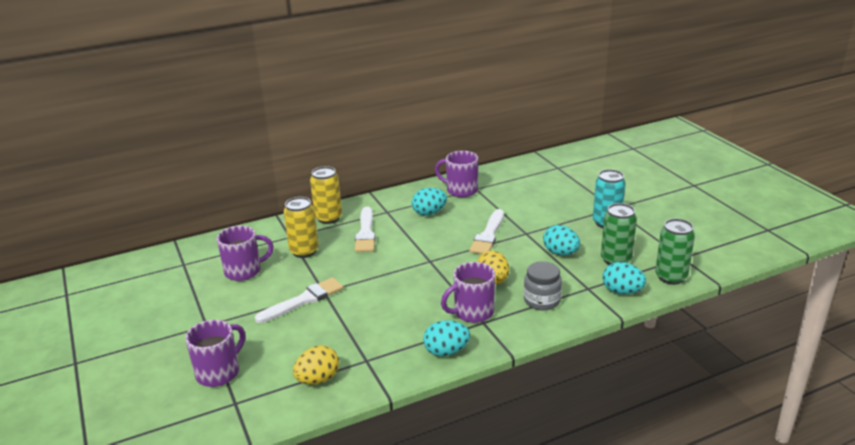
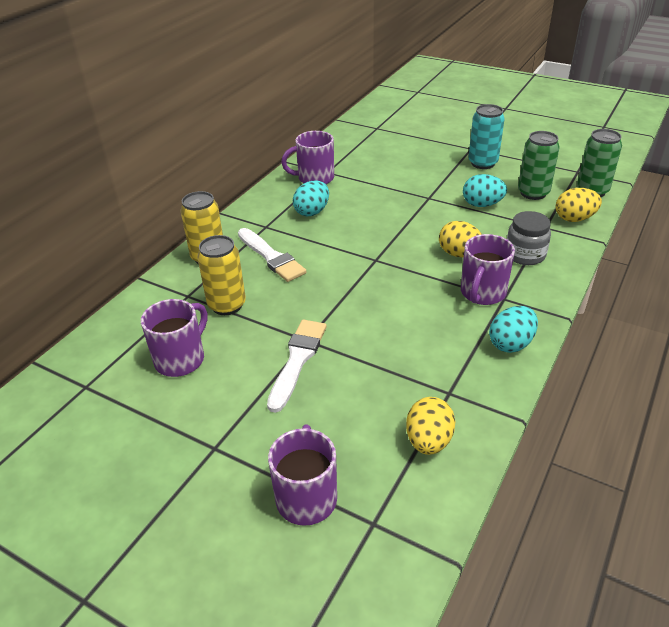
camera: 35 degrees left, 10 degrees up
white brush [470,209,504,254] -> none
turquoise egg [602,262,646,294] -> yellow egg [556,188,602,222]

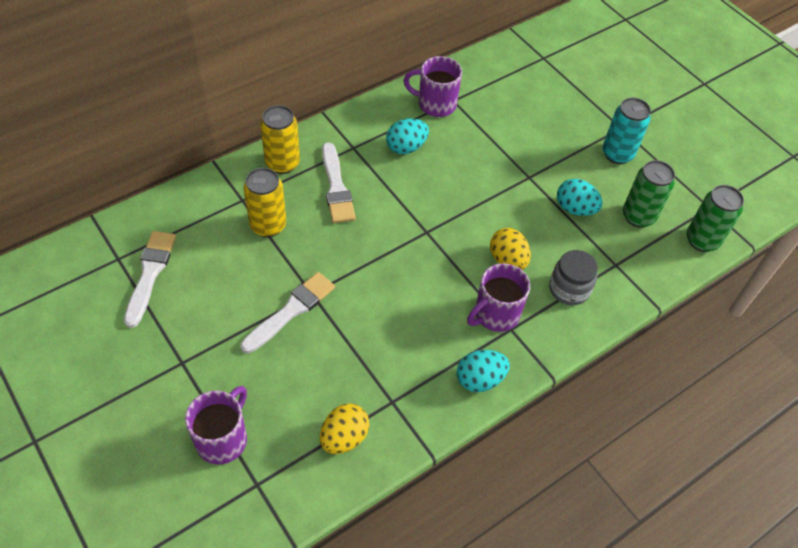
camera: 20 degrees right, 15 degrees up
purple mug [141,299,207,377] -> none
yellow egg [556,188,602,222] -> none
none -> white brush [124,231,176,328]

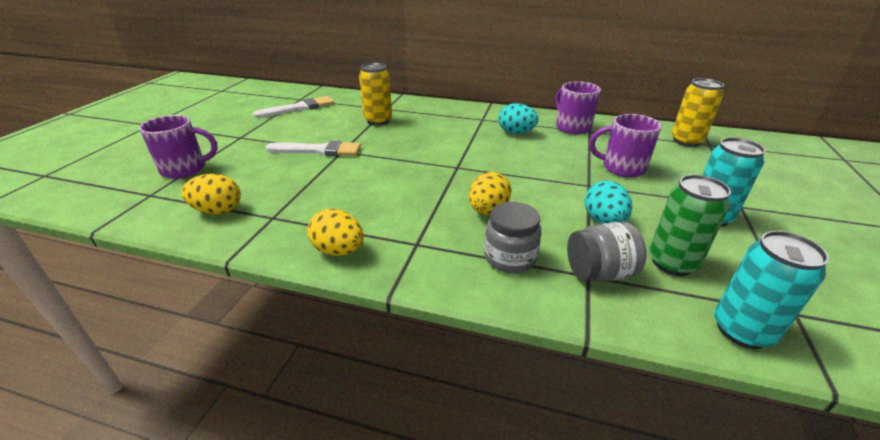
camera: 55 degrees right, 20 degrees down
yellow can [260,105,300,174] -> yellow can moved to [671,78,724,147]
white brush [322,142,356,223] -> none
turquoise egg [457,350,510,392] -> yellow egg [307,209,364,256]
purple mug [467,263,530,332] -> purple mug moved to [589,114,662,177]
green can [686,185,744,252] -> turquoise can [714,231,829,349]
none -> grey jar [567,222,646,282]

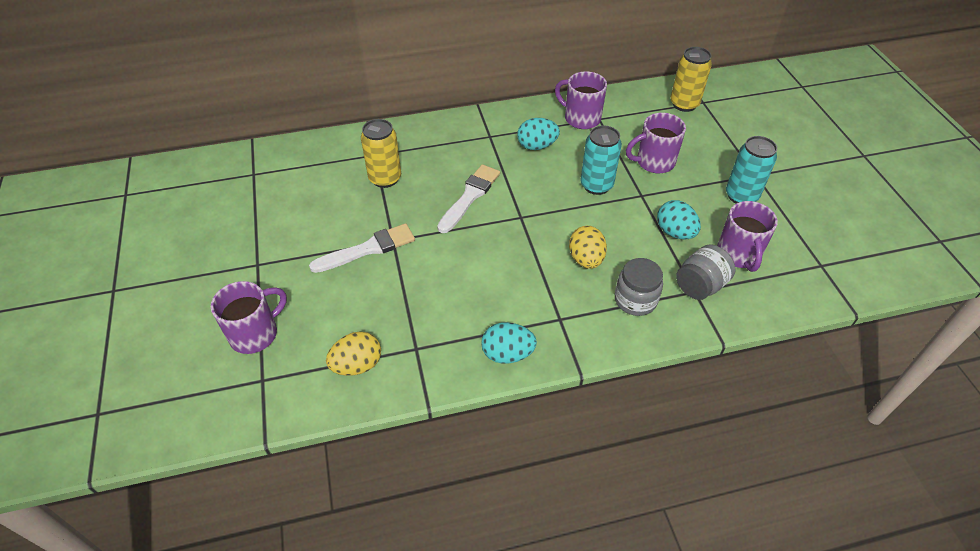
camera: 30 degrees left, 15 degrees up
white brush [253,96,334,118] -> white brush moved to [437,165,500,233]
yellow egg [307,209,364,256] -> turquoise egg [481,322,537,364]
green can [649,175,731,276] -> purple mug [717,201,778,272]
turquoise can [714,231,829,349] -> turquoise can moved to [580,125,622,195]

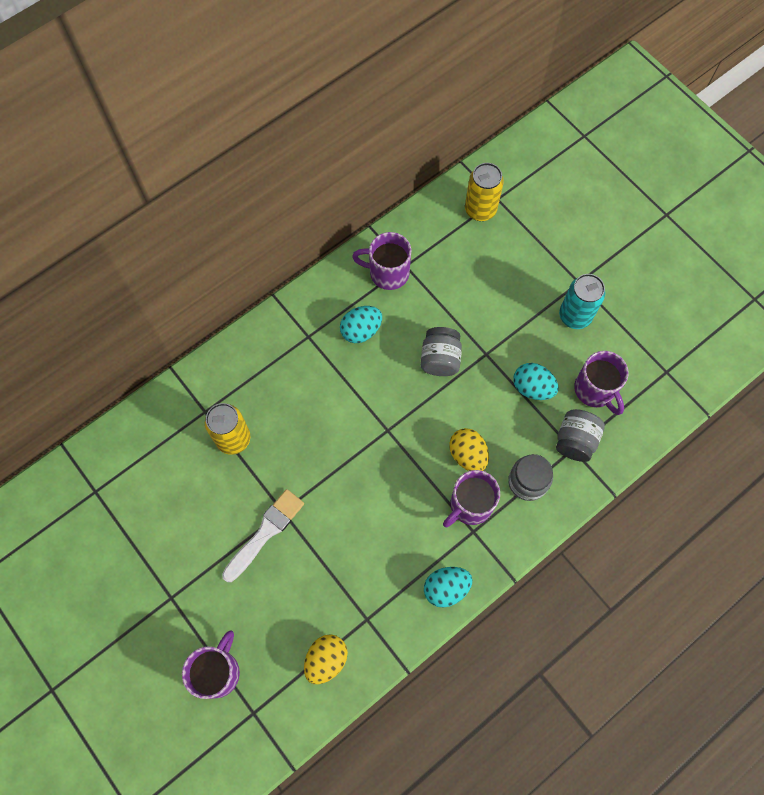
camera: 25 degrees left, 20 degrees up
white brush [437,165,500,233] -> none
turquoise can [580,125,622,195] -> grey jar [421,327,462,376]
purple mug [626,113,686,173] -> purple mug moved to [443,470,500,527]

